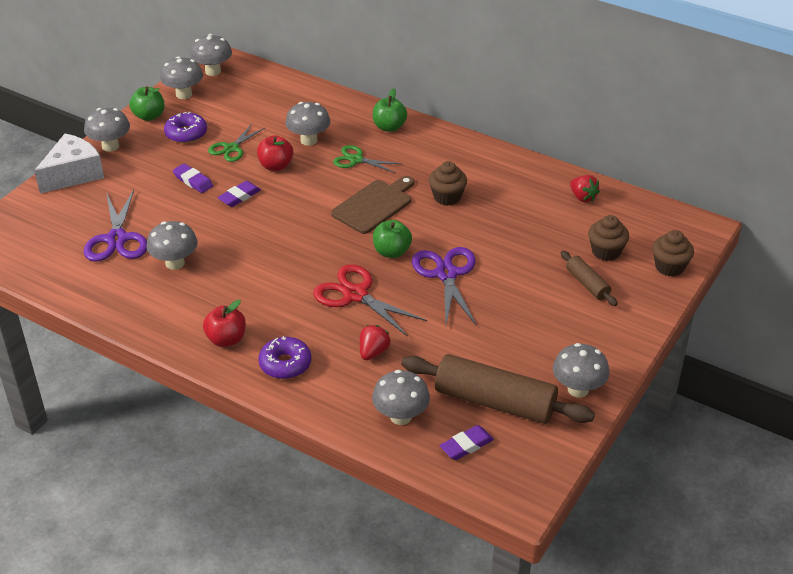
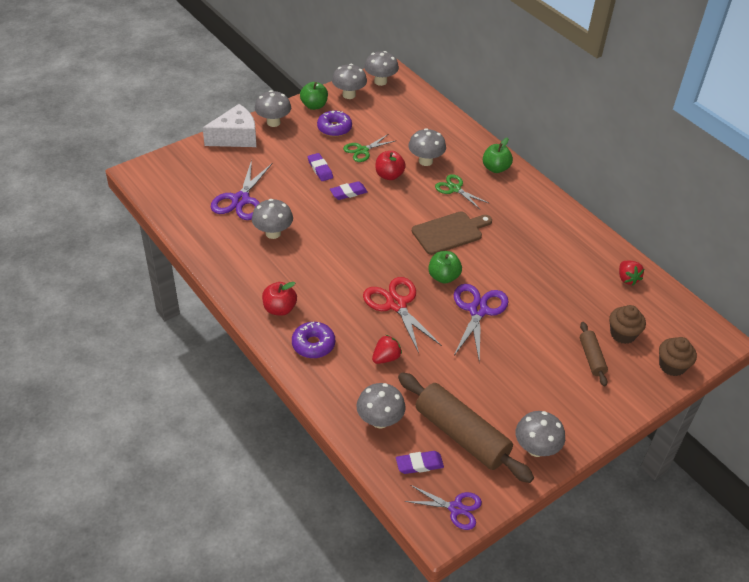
camera: 20 degrees right, 5 degrees up
brown cupcake [429,161,467,206] -> none
none -> purple scissors [405,485,482,530]

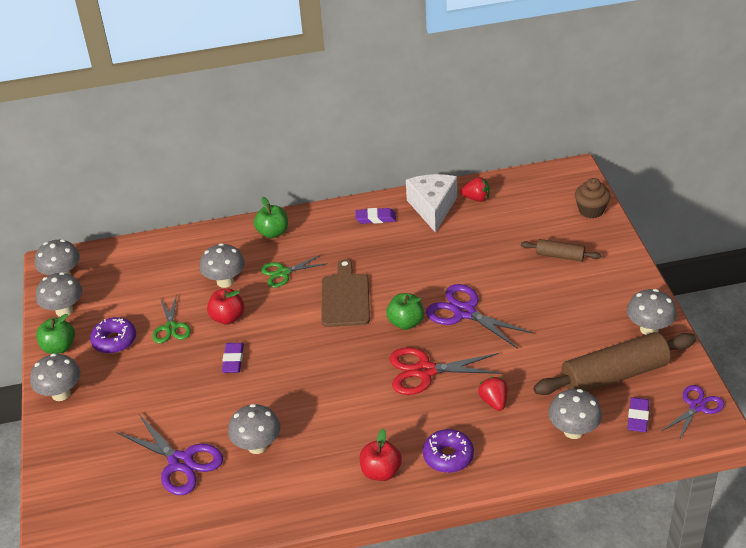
camera: 60 degrees left, 5 degrees down
white cheese [203,104,256,147] -> white cheese moved to [406,174,457,233]
purple eraser [308,153,333,181] -> purple eraser moved to [355,208,396,224]
brown cupcake [609,305,646,344] -> none

